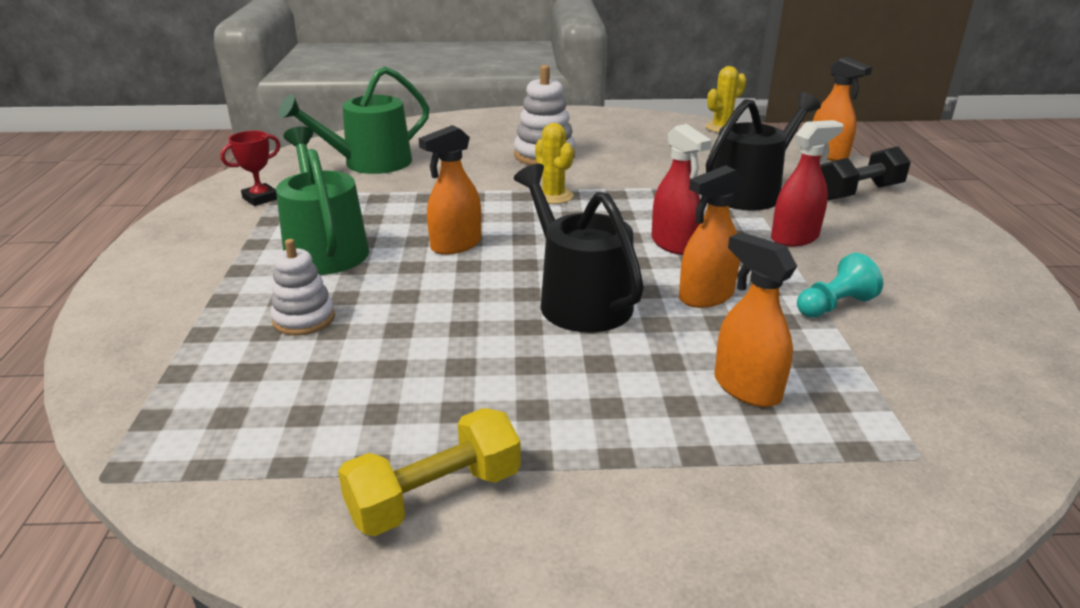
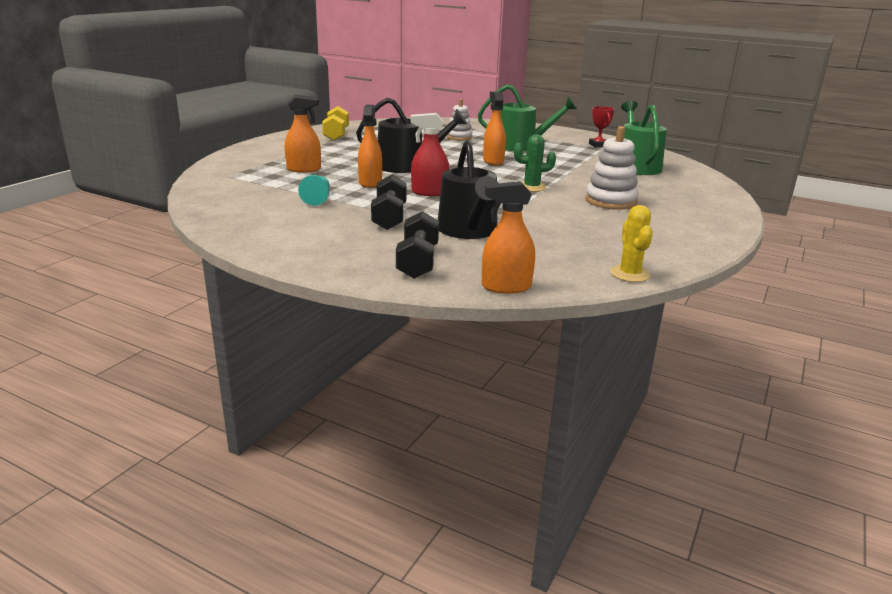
camera: 120 degrees right, 5 degrees down
yellow cactus [535,123,574,204] -> green cactus [514,134,556,192]
red spray bottle [771,120,843,247] -> black dumbbell [371,175,407,230]

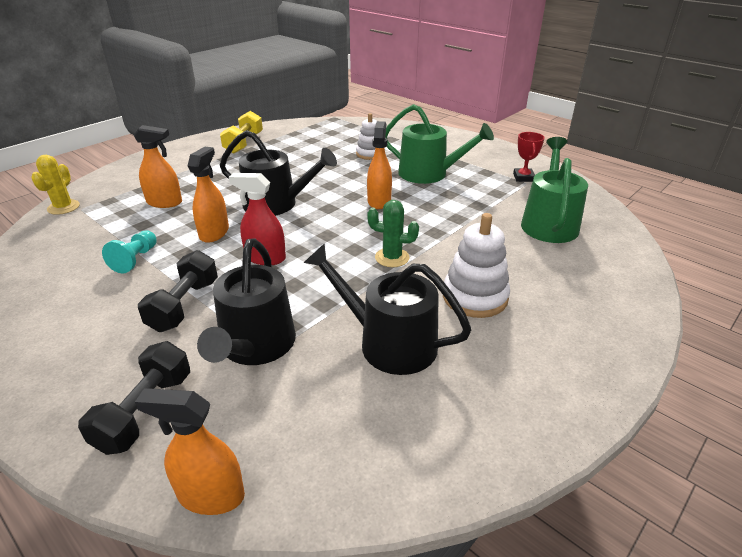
camera: 15 degrees right, 10 degrees up
yellow cactus [610,205,653,282] -> yellow cactus moved to [31,155,80,215]
none -> black watering can [304,243,472,375]

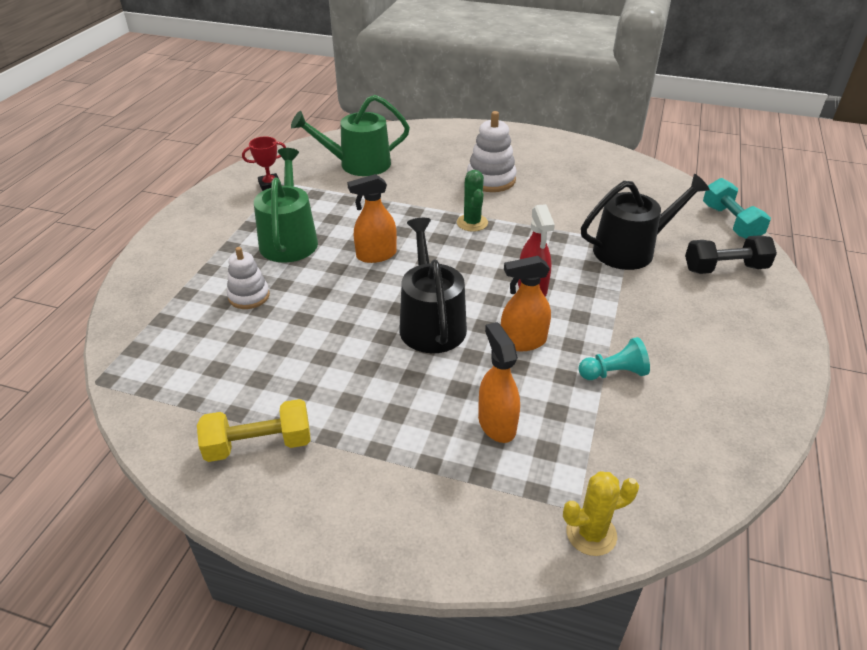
camera: 115 degrees left, 5 degrees up
orange spray bottle [135,388,245,515] -> turquoise dumbbell [703,178,771,239]
black dumbbell [138,250,218,332] -> none
black watering can [304,243,472,375] -> none

